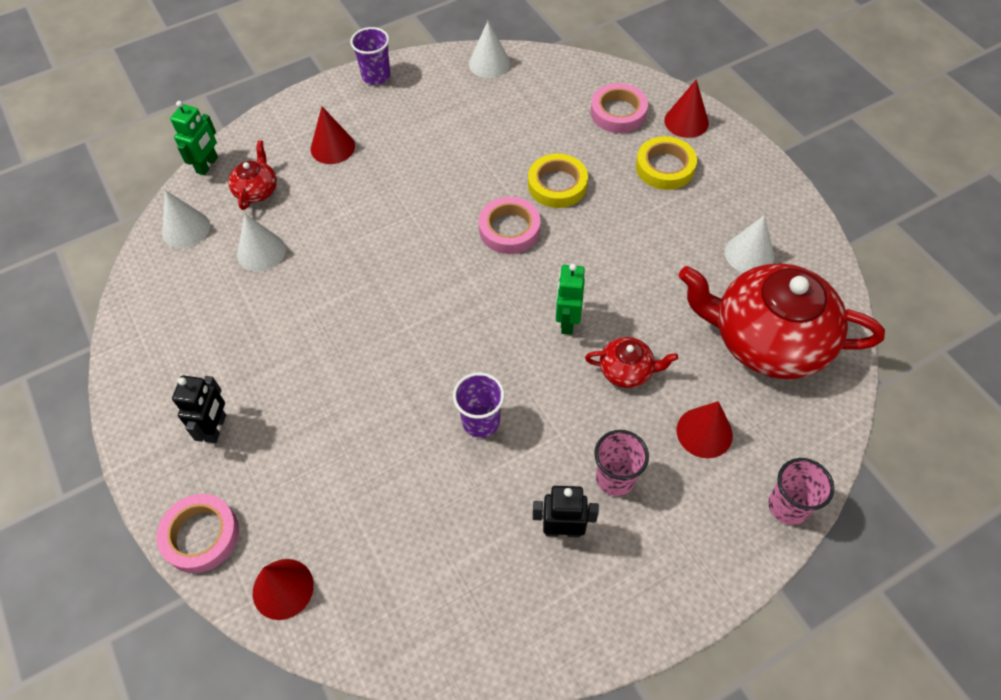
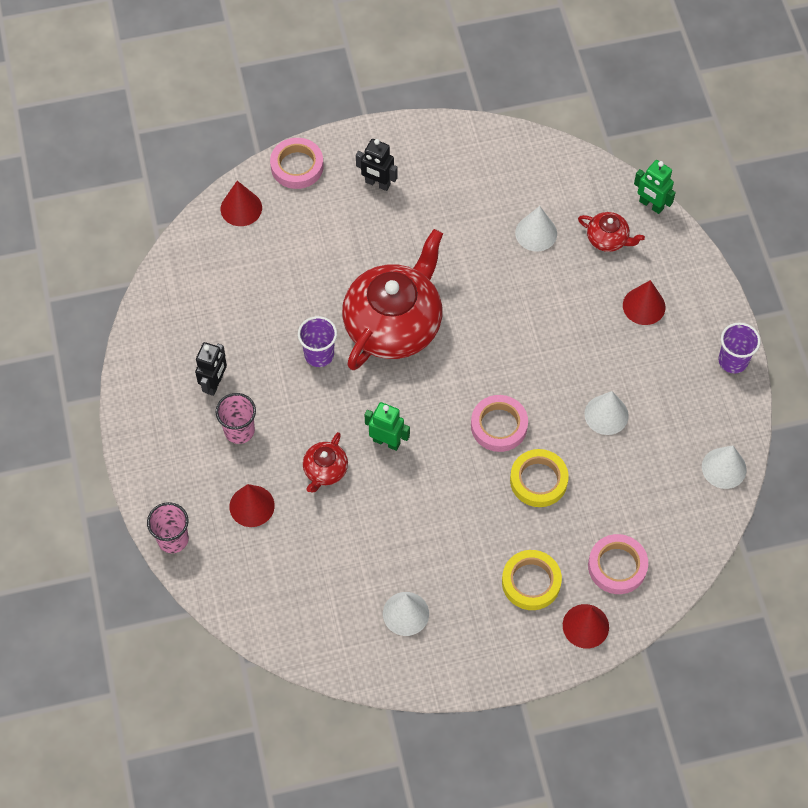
camera: 105 degrees right, 5 degrees up
white cone [162,190,210,248] -> white cone moved to [584,391,629,435]
red teapot [679,263,885,379] -> red teapot moved to [342,229,443,370]

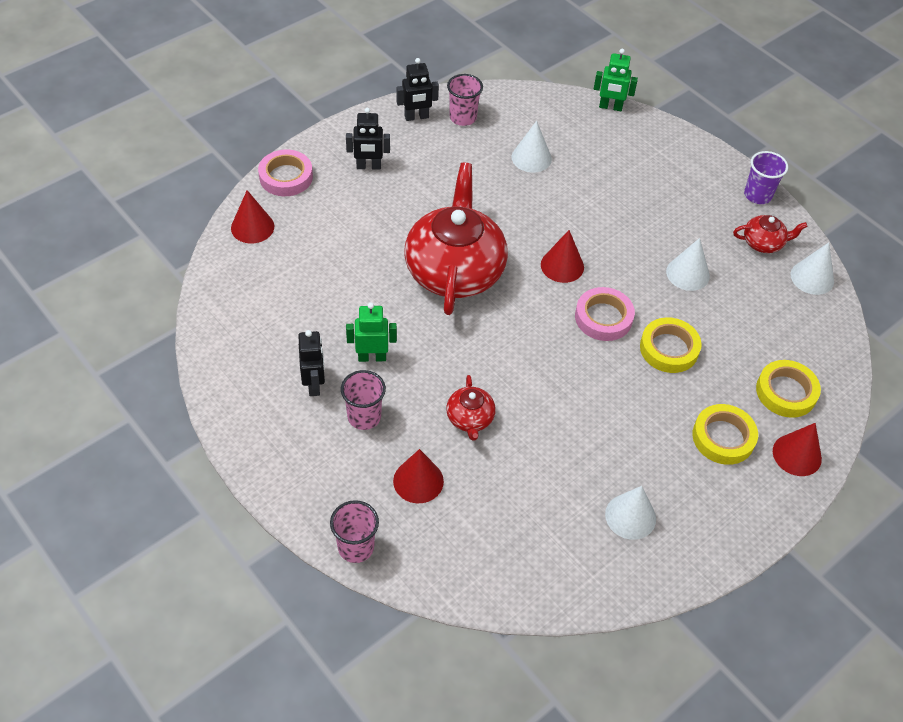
camera: 30 degrees left, 10 degrees down
purple cup [298,316,337,367] -> none
green robot [365,402,410,451] -> green robot moved to [346,302,397,362]
red teapot [578,212,645,252] -> red teapot moved to [733,215,808,253]
pink tape [588,534,648,594] -> yellow tape [756,360,821,418]
red cone [623,280,666,325] -> red cone moved to [541,230,584,283]
none -> black robot [397,58,439,121]
none -> pink cup [447,74,483,126]

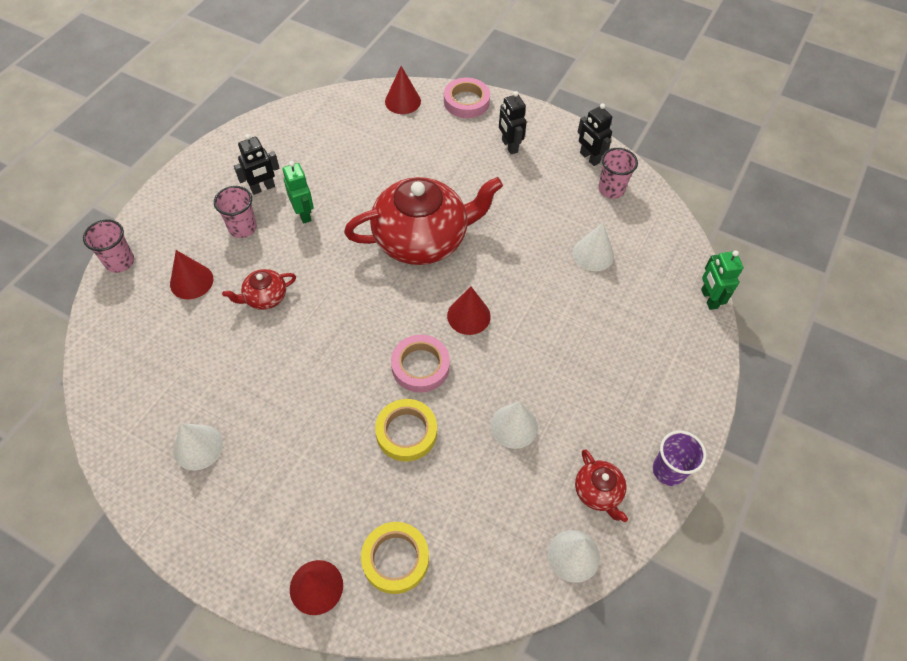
camera: 70 degrees right, 5 degrees up
yellow tape [692,404,758,465] -> none

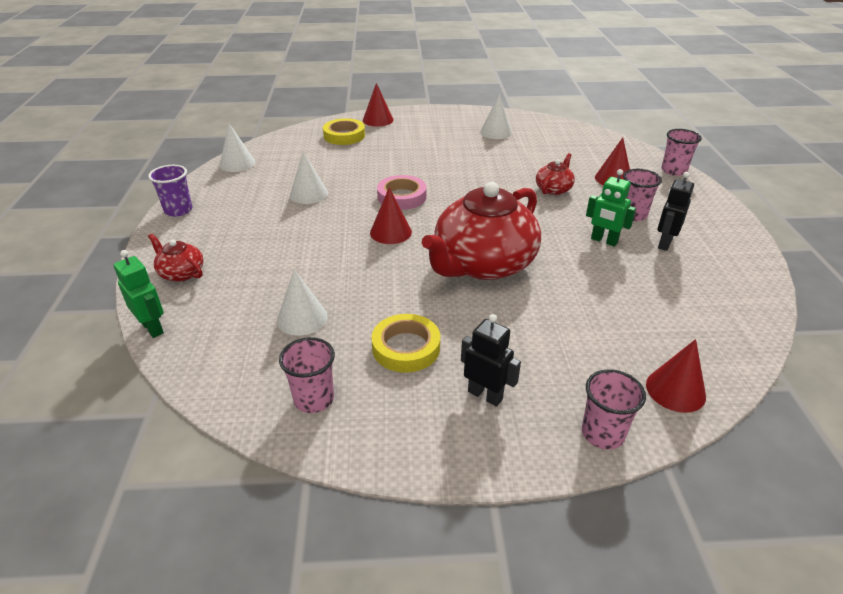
camera: 150 degrees right, 20 degrees down
yellow tape [375,399,437,461] -> yellow tape moved to [371,314,440,373]
pink tape [444,78,490,118] -> pink cup [582,369,646,450]
red teapot [575,449,628,522] -> red teapot moved to [148,234,203,282]
black robot [578,103,612,166] -> none

